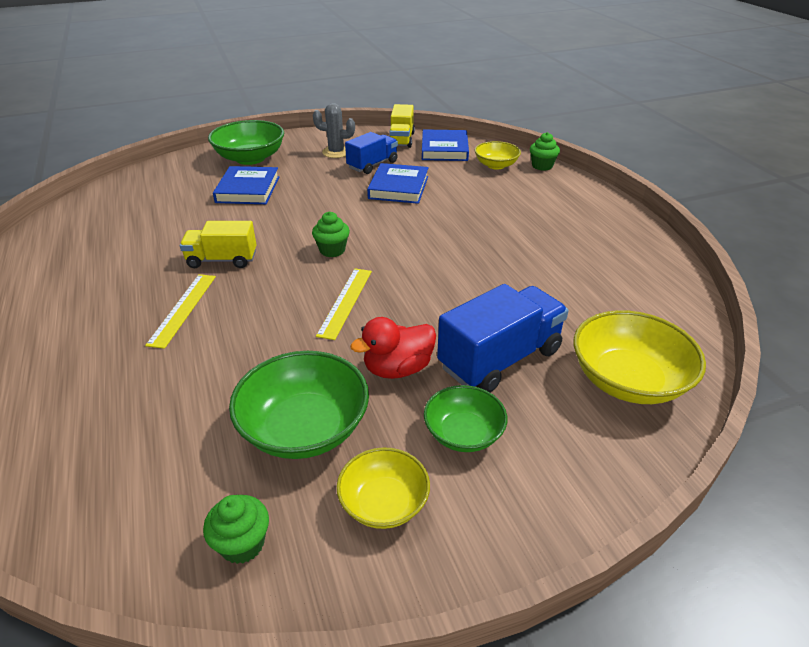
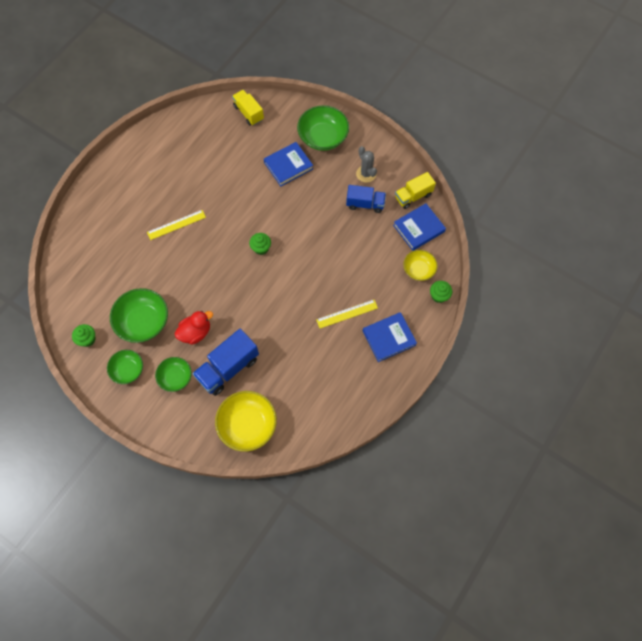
camera: 55 degrees right, 30 degrees up
yellow truck [180,221,257,268] -> yellow truck moved to [232,90,264,126]
yellow ruler [316,268,372,340] -> yellow ruler moved to [316,300,378,328]
yellow bowl [337,447,430,529] -> green bowl [107,350,143,384]
red duck [350,317,436,379] -> red duck turned 120 degrees clockwise [175,311,213,345]
blue book [367,163,429,204] -> blue book moved to [363,312,417,362]
blue truck [437,284,569,393] -> blue truck turned 120 degrees clockwise [192,329,259,396]

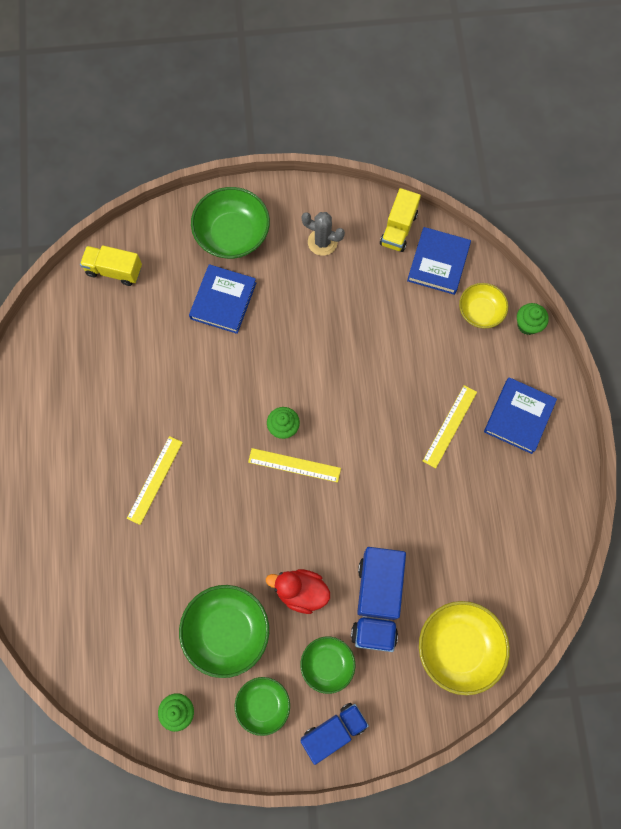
camera: 40 degrees left, 5 degrees up
red duck [175,311,213,345] -> red duck turned 90 degrees counterclockwise [266,569,330,614]
blue truck [346,185,386,213] -> blue truck moved to [301,703,369,765]
none -> yellow ruler [248,448,341,483]

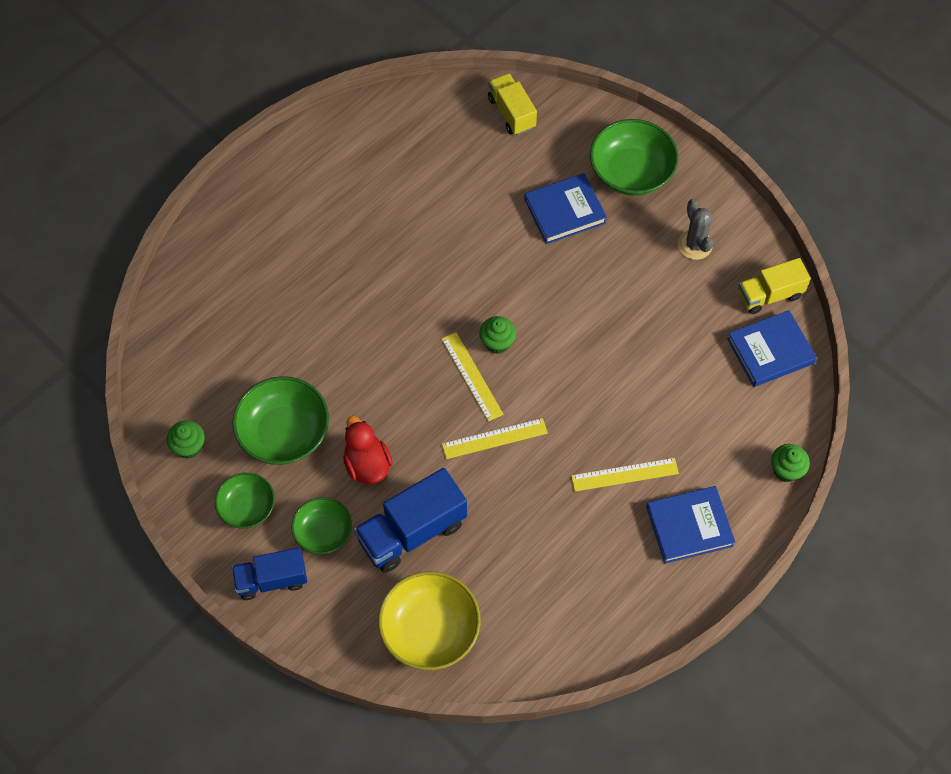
camera: 50 degrees right, 10 degrees down
yellow ruler [127,436,183,525] -> yellow ruler moved to [442,418,548,459]
blue truck [301,703,369,765] -> blue truck turned 150 degrees clockwise [232,548,307,600]
yellow bowl [459,283,508,328] -> none

